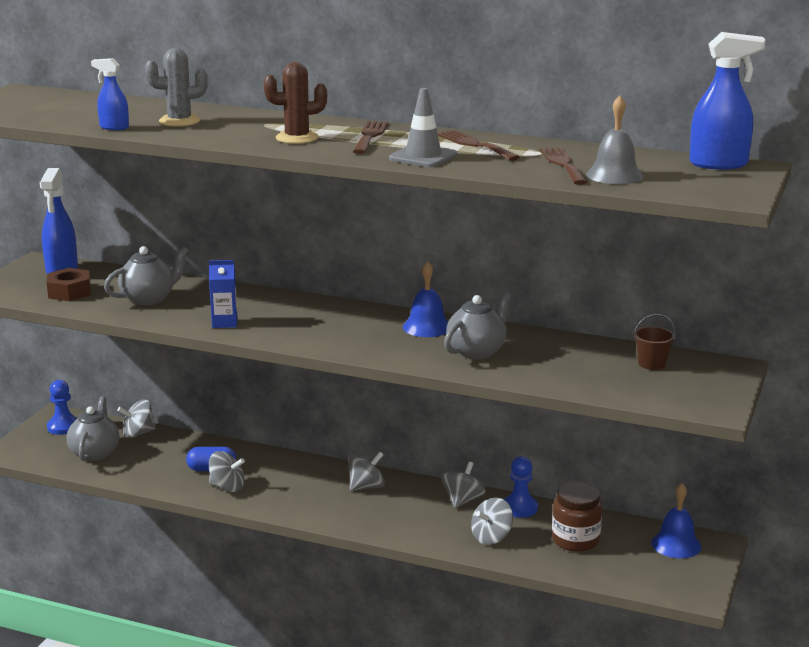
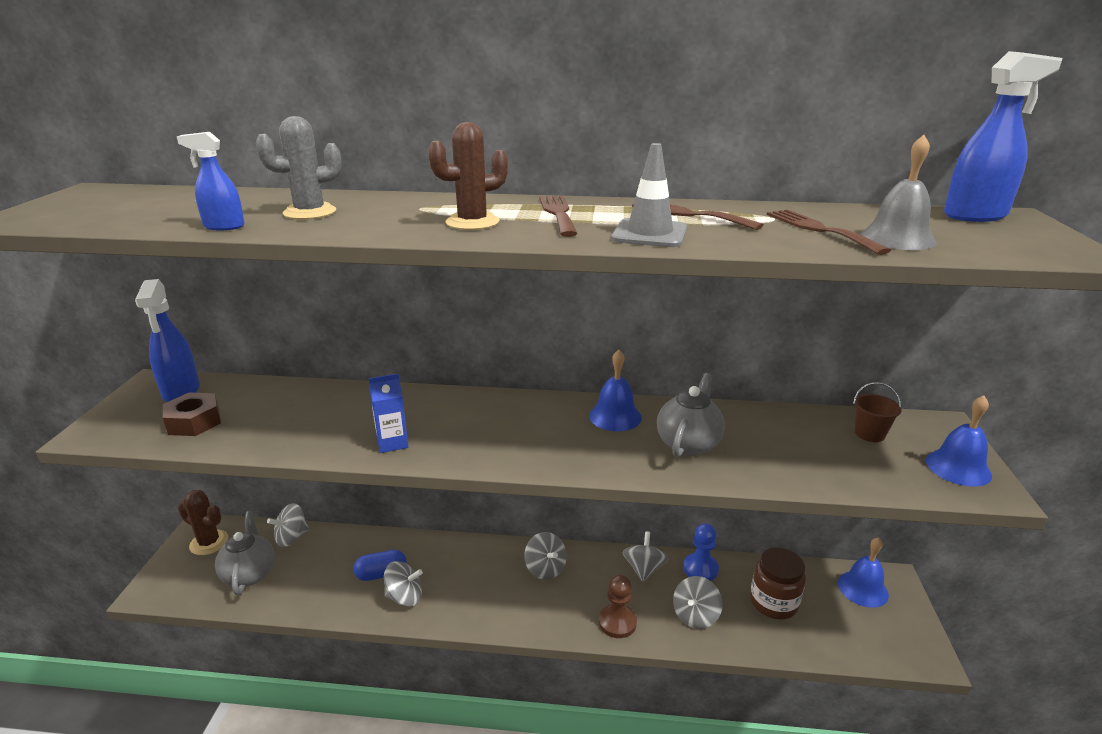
camera: 15 degrees left, 5 degrees up
blue pawn [47,380,77,435] -> brown cactus [178,490,228,555]
grey teapot [104,246,189,305] -> none
grey spinning top [348,452,385,491] -> grey spinning top turned 105 degrees clockwise [524,532,567,580]
none -> brown pawn [599,575,637,638]
none -> blue bell [926,395,992,487]

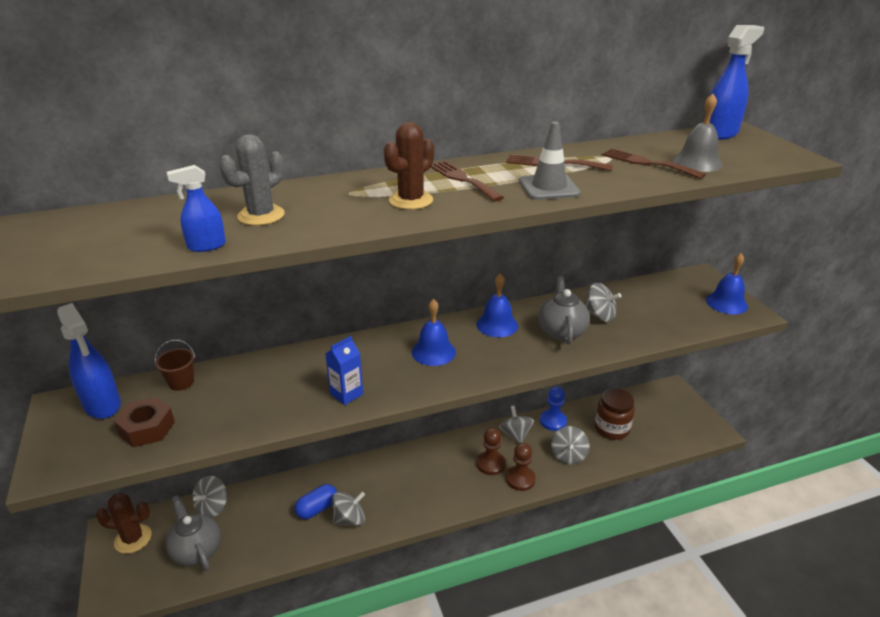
camera: 25 degrees left, 5 degrees up
grey spinning top [524,532,567,580] -> grey spinning top moved to [585,283,621,322]
blue bell [838,537,889,608] -> blue bell moved to [412,299,456,366]
brown bucket [853,382,902,442] -> brown bucket moved to [155,340,196,391]
none -> brown pawn [477,428,505,475]

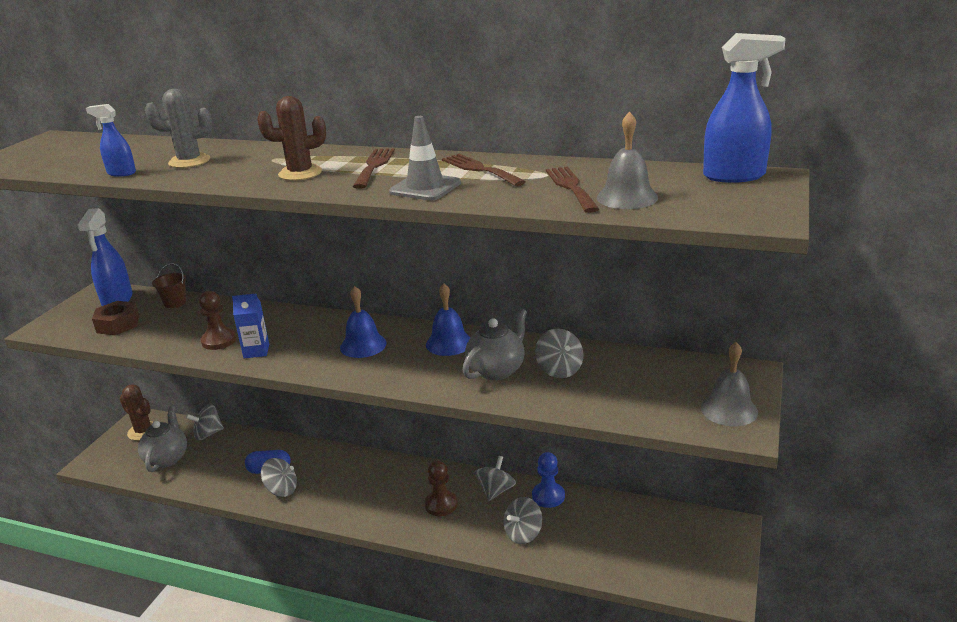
camera: 40 degrees right, 5 degrees down
brown pawn [506,443,536,491] -> brown pawn moved to [199,291,237,350]
brown jar [595,388,635,440] -> none
blue bell [706,253,748,314] -> grey bell [701,342,758,427]

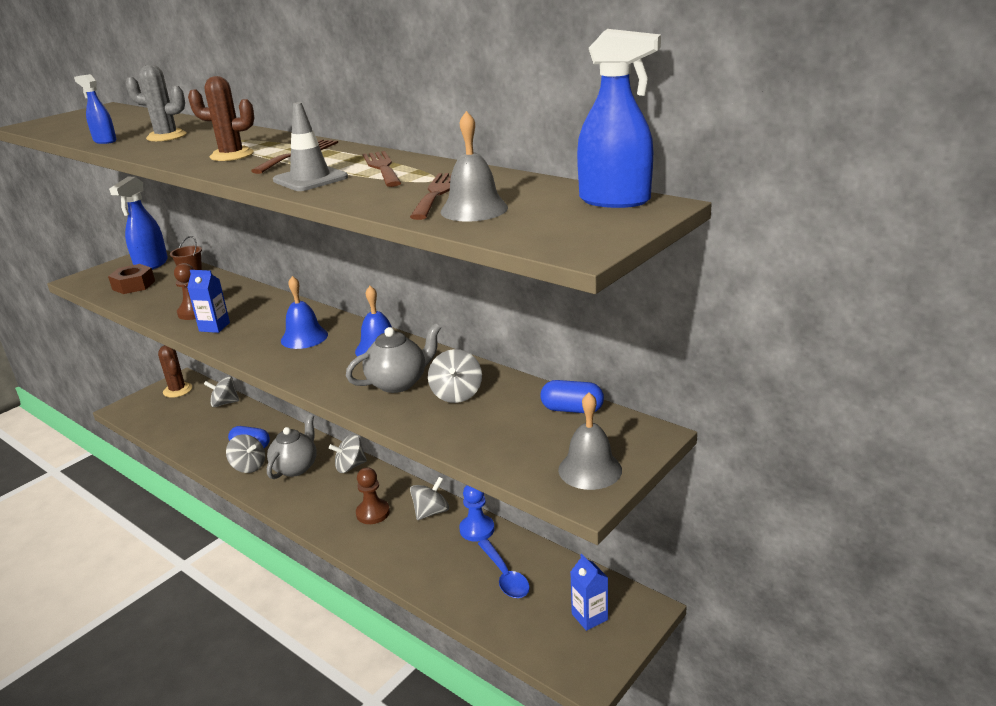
camera: 20 degrees right, 0 degrees up
grey teapot [138,406,187,472] -> grey teapot moved to [267,414,317,479]
grey spinning top [504,497,542,544] -> grey spinning top moved to [329,434,367,473]
none -> blue spoon [478,539,530,598]
none -> blue capsule [540,380,604,413]
none -> blue carton [570,554,608,631]

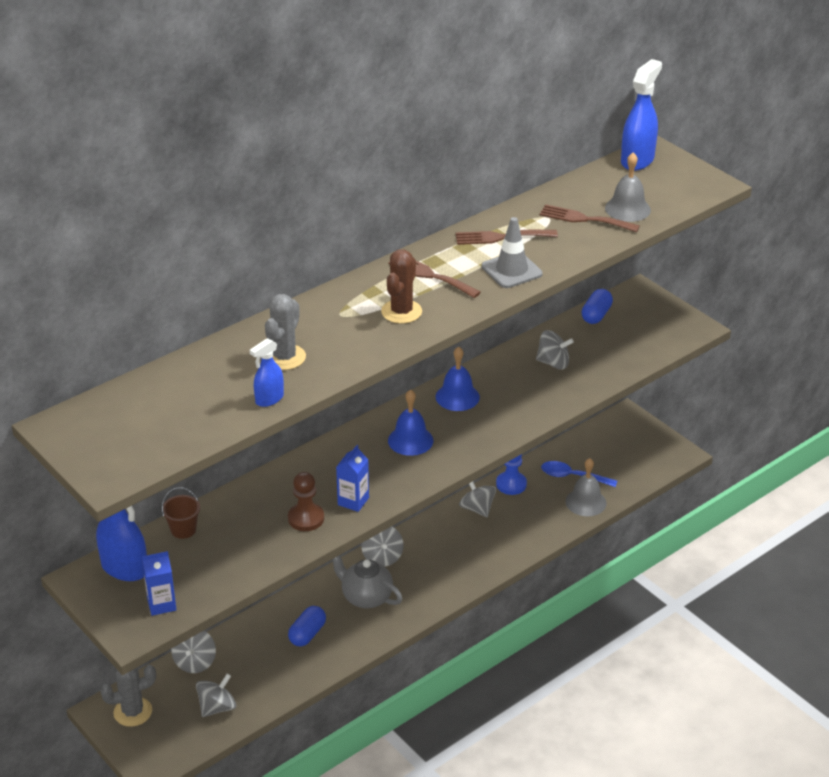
camera: 80 degrees left, 10 degrees up
brown nut [108,264,155,294] -> none
brown cactus [158,345,192,398] -> grey cactus [100,665,156,727]
grey spinning top [226,434,265,473] -> grey spinning top moved to [196,674,236,717]
grey teapot [346,323,441,393] -> none
brown pawn [356,467,390,524] -> none
blue spoon [478,539,530,598] -> blue spoon turned 150 degrees counterclockwise [541,461,617,487]
grey bell [558,392,622,490] -> grey bell moved to [566,458,606,516]
blue carton [570,554,608,631] -> blue carton moved to [142,551,177,616]

